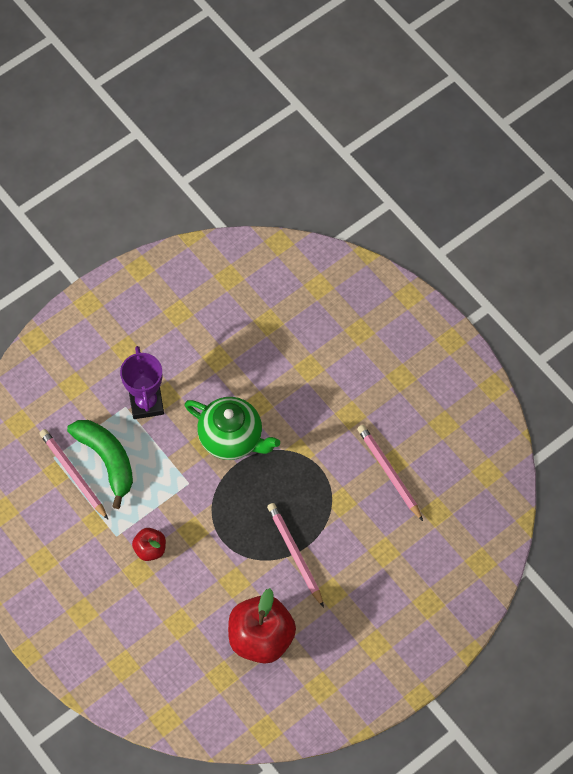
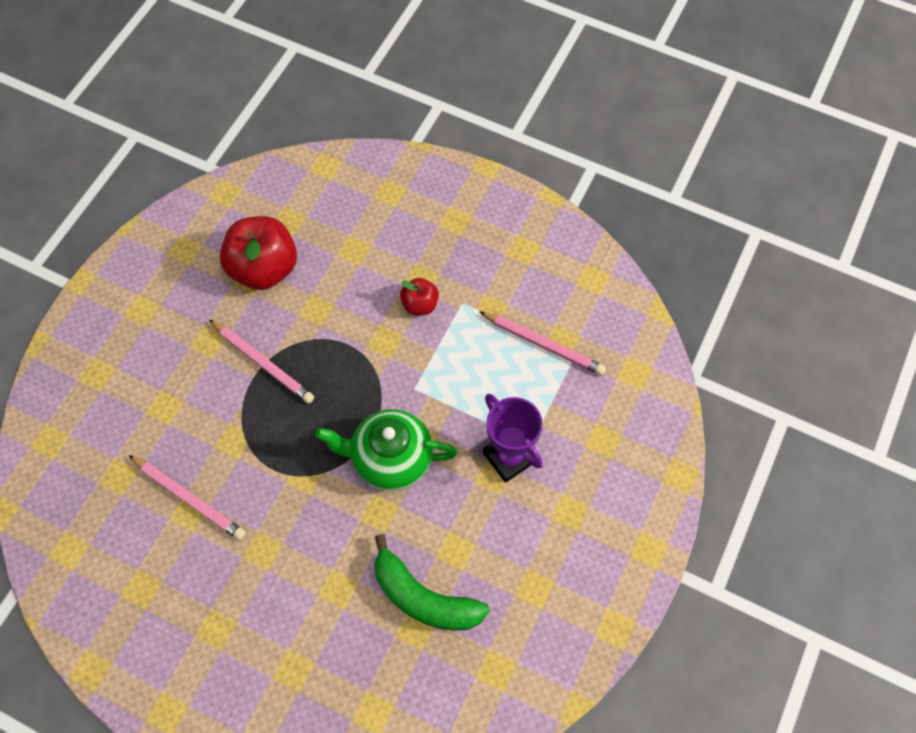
camera: 155 degrees right, 0 degrees up
green banana [67,420,133,509] -> green banana moved to [374,534,490,630]

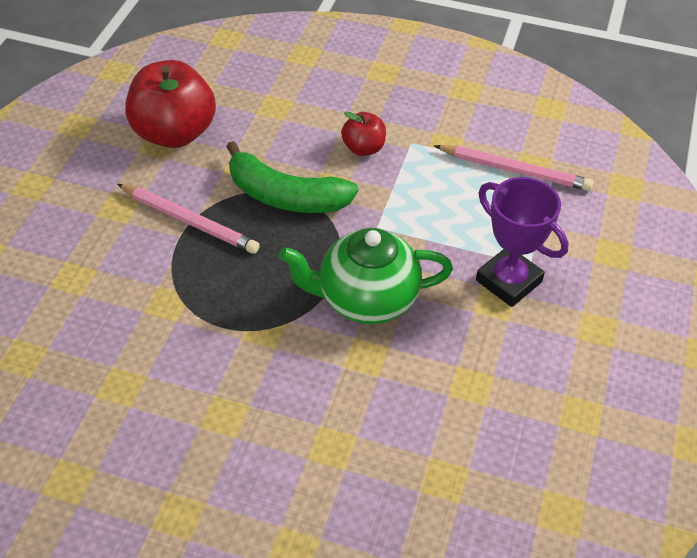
camera: 10 degrees left, 15 degrees down
pink pencil [129,455,246,540] -> none
green banana [374,534,490,630] -> green banana moved to [226,141,358,213]

